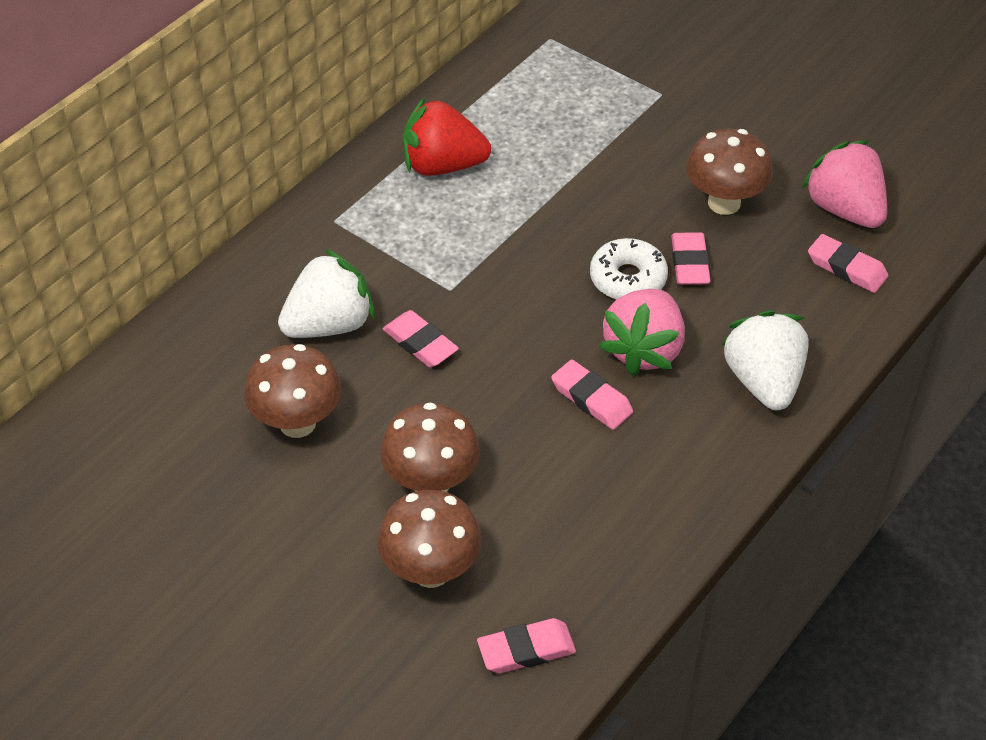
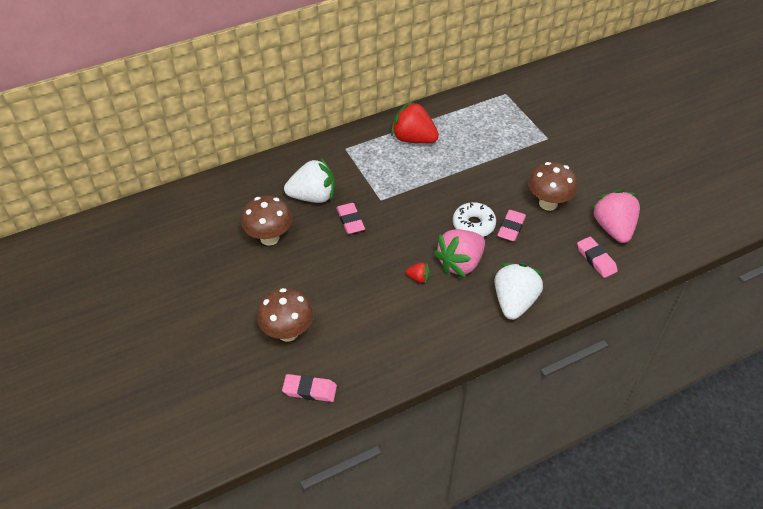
camera: 25 degrees right, 0 degrees up
brown mushroom [380,402,480,492] -> none
pink eraser [551,359,633,430] -> red strawberry [406,262,430,284]

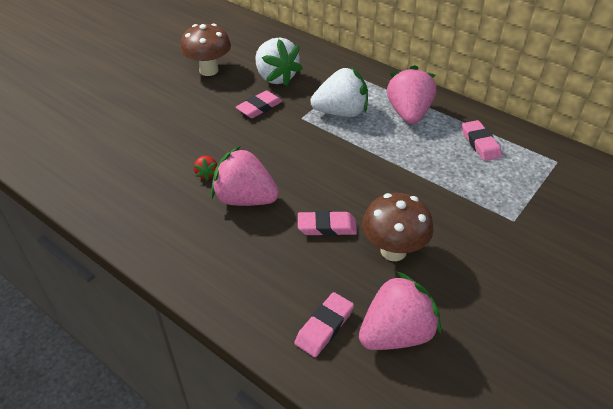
camera: 65 degrees right, 5 degrees down
brown mushroom [257,288,313,342] -> none
pink eraser [282,374,337,402] -> pink eraser moved to [462,120,502,161]
red strawberry [391,101,439,143] -> pink strawberry [387,65,436,124]
white donut [453,202,496,237] -> none
white strawberry [495,263,544,320] -> white strawberry moved to [310,67,368,117]

